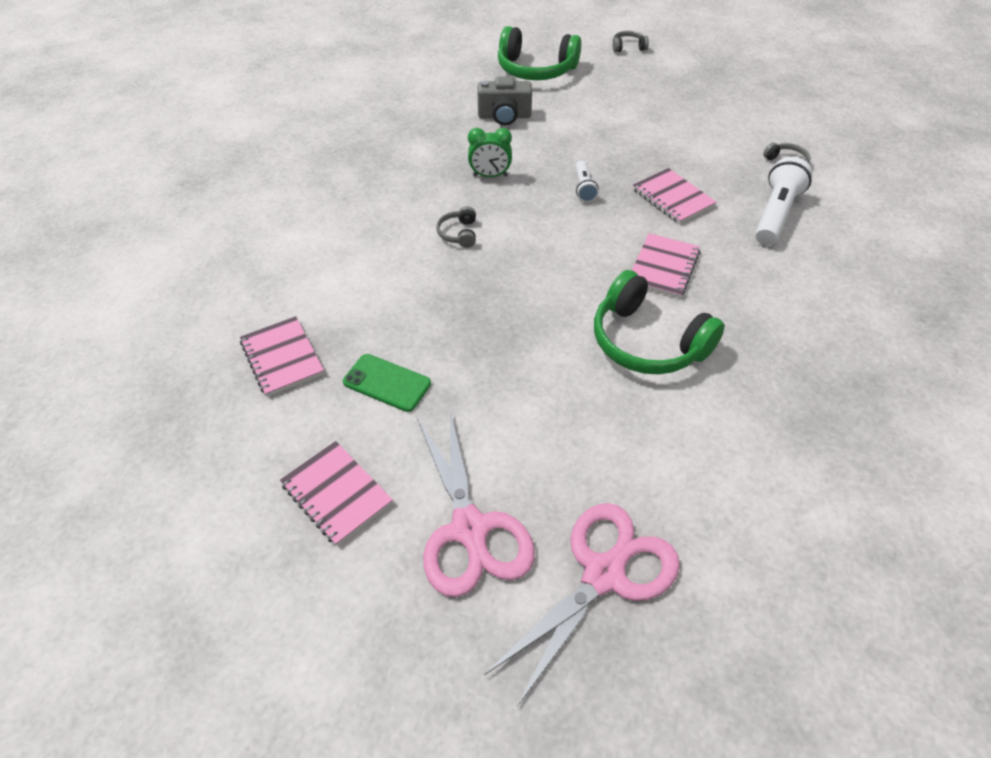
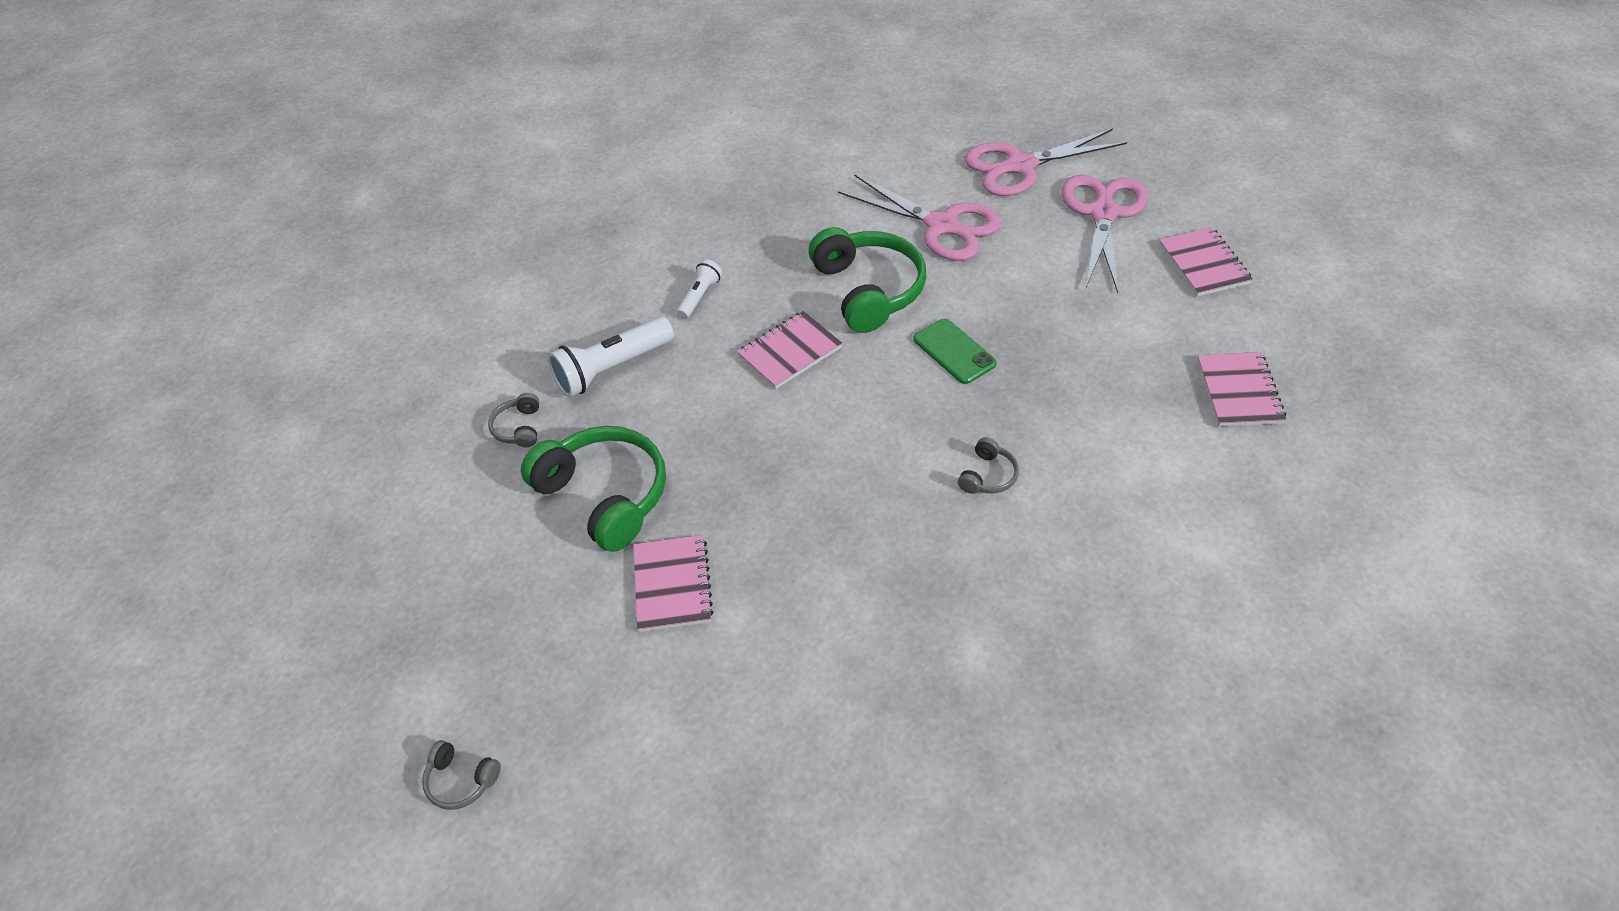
camera: 150 degrees left, 0 degrees up
green phone [343,354,431,412] -> green phone moved to [914,318,997,384]
green clock [468,128,512,177] -> none
grey camera [477,76,532,125] -> none
green headphones [498,26,581,80] -> green headphones moved to [521,426,666,552]
white flashlight [575,161,599,202] -> white flashlight moved to [676,259,722,319]
pink notebook [633,168,717,224] -> pink notebook moved to [633,535,714,632]
none -> pink scissors [838,174,1002,261]

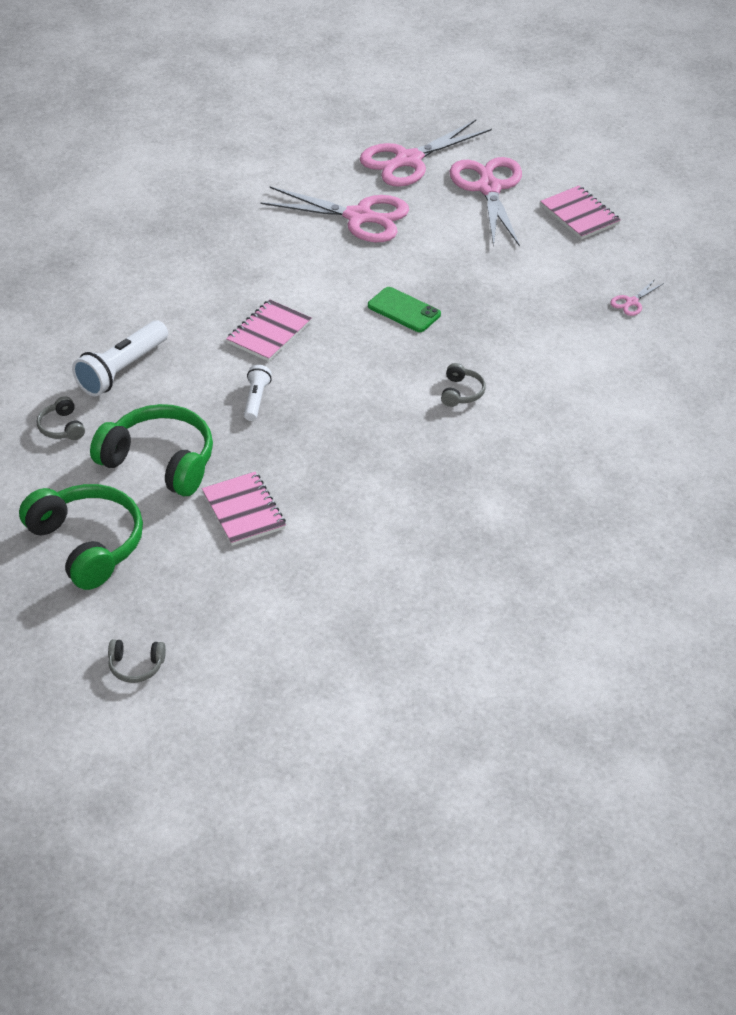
camera: 20 degrees left, 5 degrees down
white flashlight [676,259,722,319] -> white flashlight moved to [244,365,272,421]
green headphones [809,227,926,333] -> green headphones moved to [19,484,143,590]
pink notebook [1197,352,1286,427] -> pink scissors [610,279,664,316]

